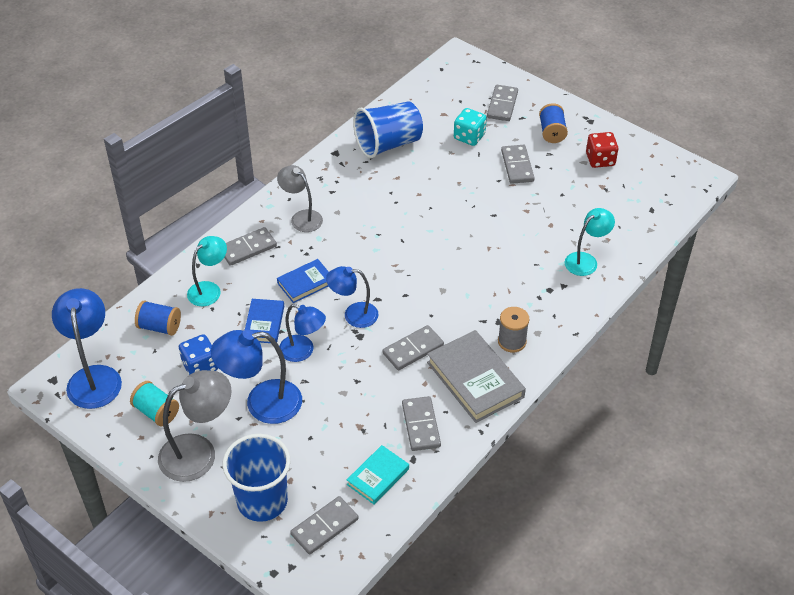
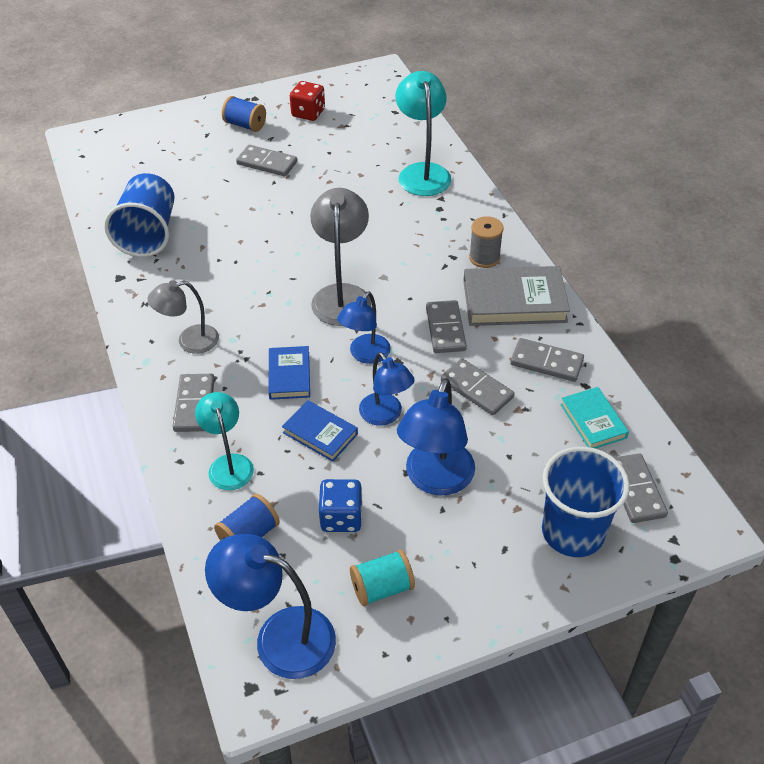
camera: 60 degrees left, 0 degrees up
grey lamp [158,370,232,482] -> grey lamp moved to [310,188,371,326]
blue lamp [279,304,326,362] -> blue lamp turned 90 degrees clockwise [359,352,415,426]
turquoise dice [454,108,487,146] -> none
grey domino [487,85,518,121] -> grey domino moved to [441,358,514,416]
turquoise lamp [565,208,615,276] -> turquoise lamp [395,71,451,196], size x1.54

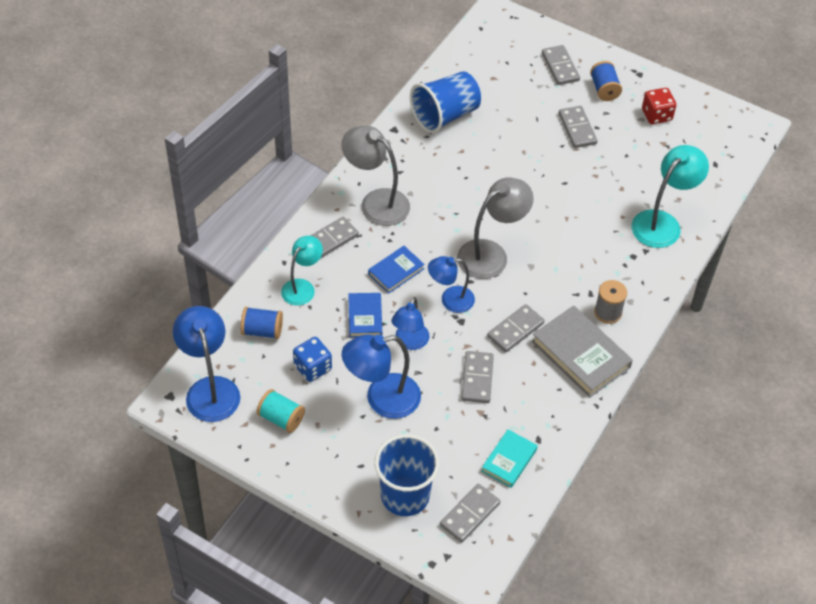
camera: 50 degrees right, 5 degrees up
grey lamp [148,280,219,354] -> grey lamp [341,125,410,226], size x1.54
grey domino [510,338,584,382] -> grey domino moved to [542,45,580,85]

